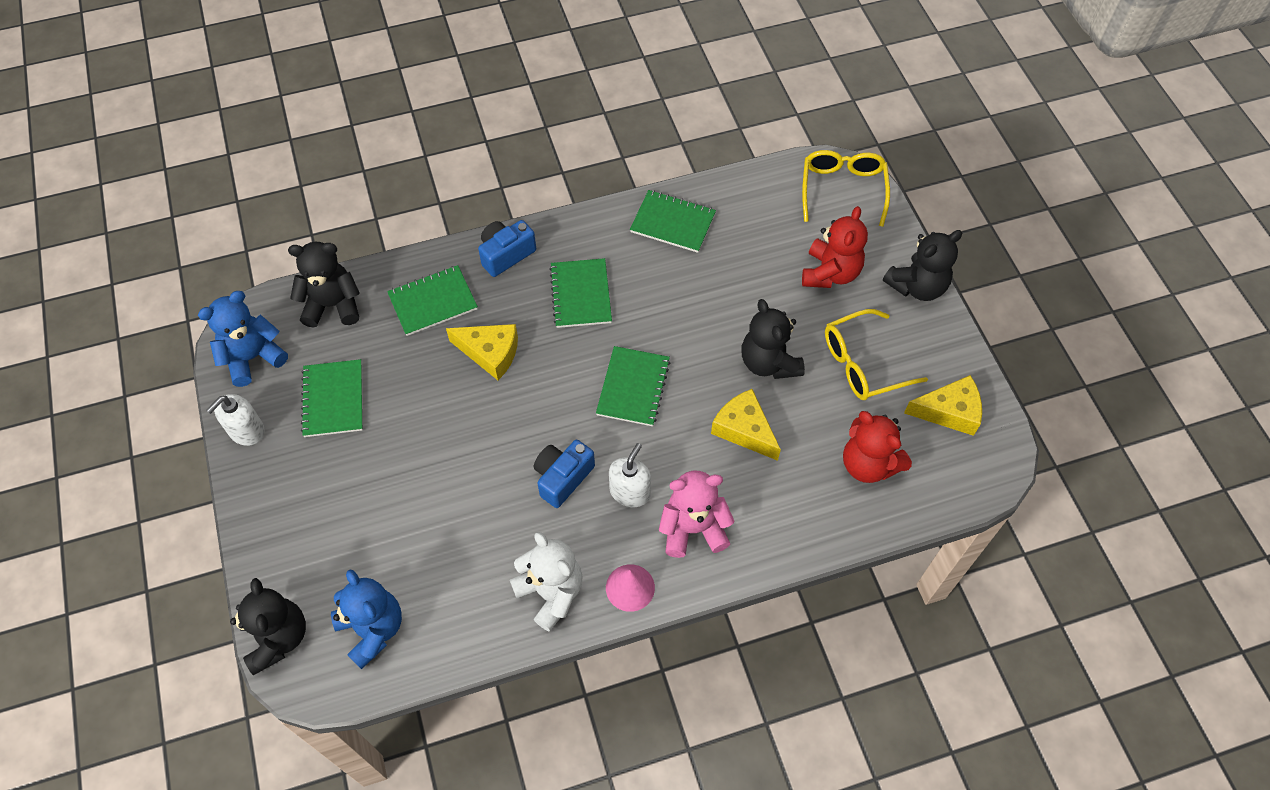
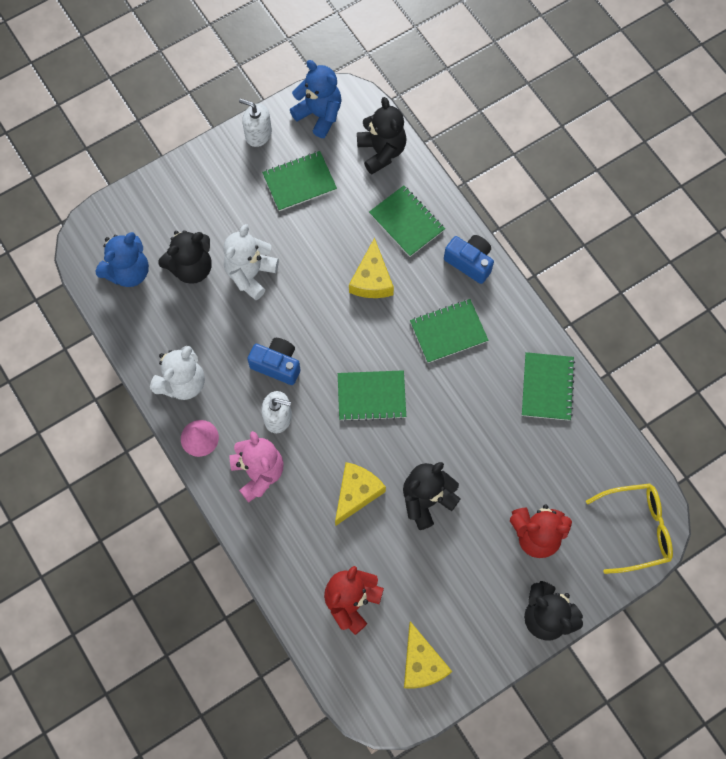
camera: 75 degrees right, 10 degrees up
black teddy bear [230,578,306,675] -> black teddy bear moved to [158,230,211,284]
yellow glasses [825,309,928,400] -> none
none -> white teddy bear [223,224,279,300]

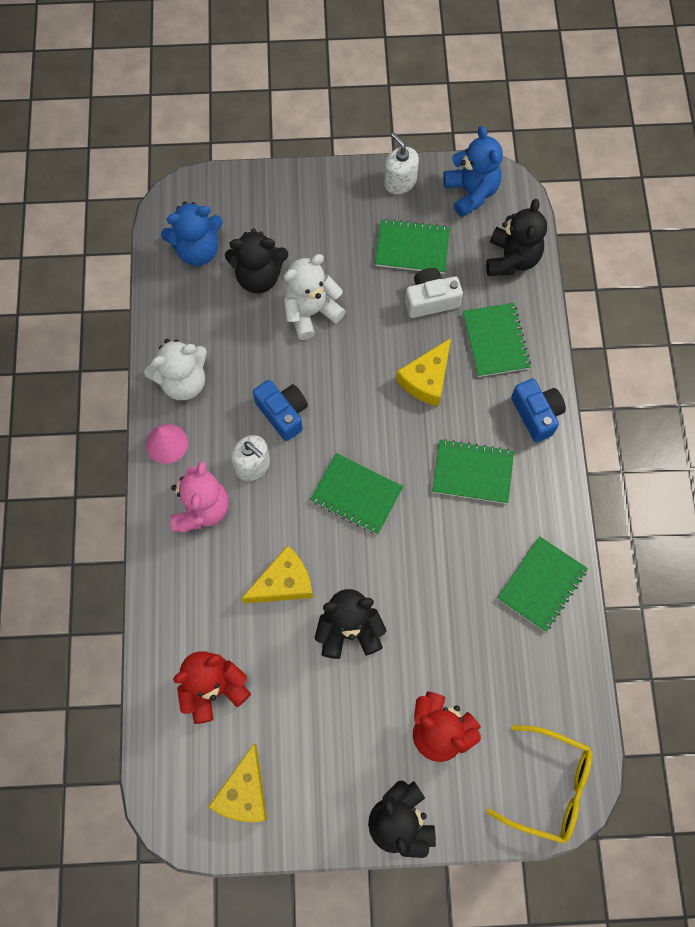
camera: 30 degrees right, 0 degrees up
none -> white camera [405,268,463,318]

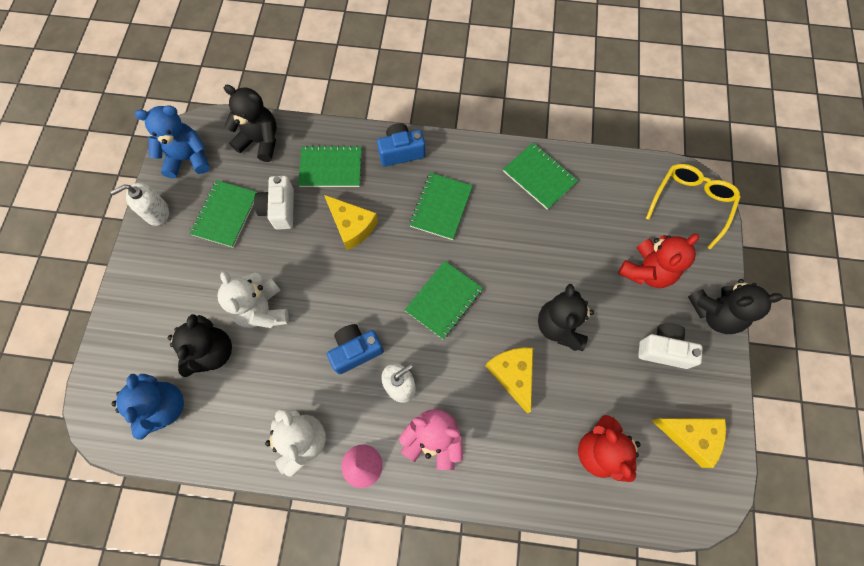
camera: 80 degrees left, 0 degrees up
none -> white camera [638,324,702,369]

